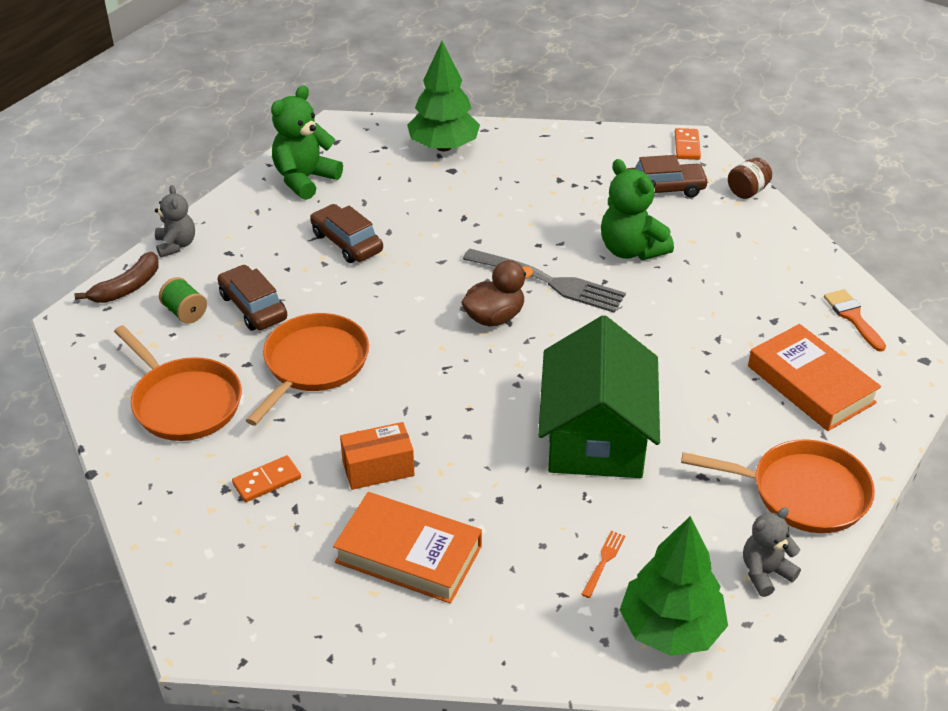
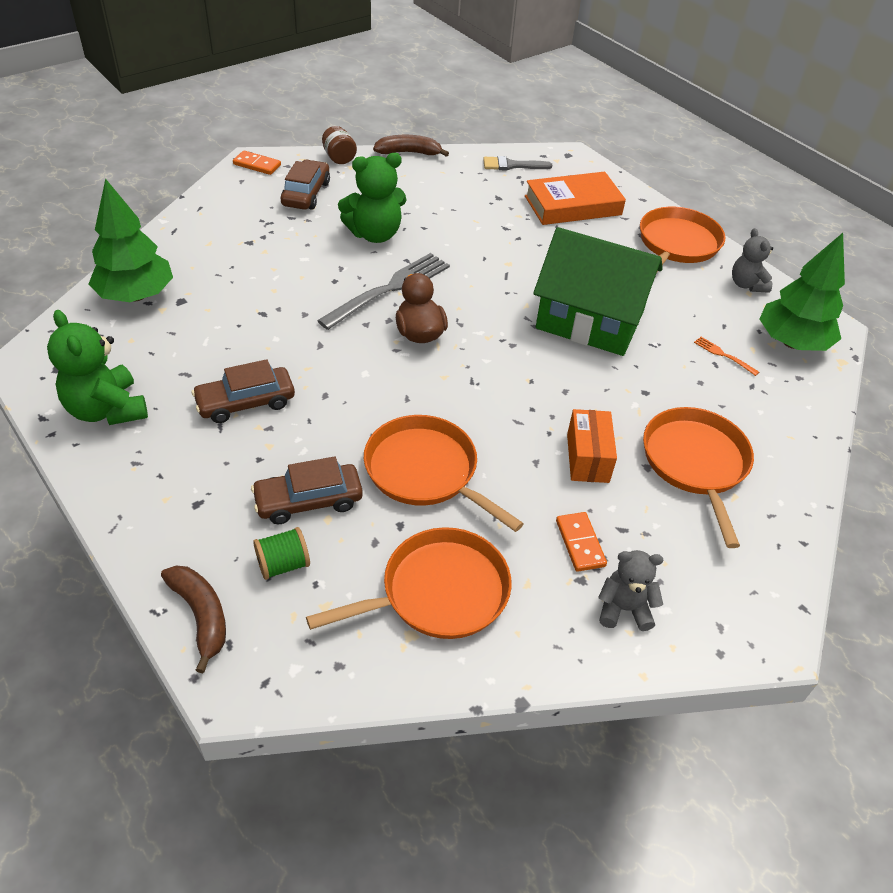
camera: 75 degrees left, 5 degrees up
grey teddy bear [155,185,195,258] -> grey teddy bear moved to [598,550,663,631]
orange book [333,492,482,604] -> orange pan [643,407,754,548]
orange brush [824,289,886,352] -> grey brush [483,156,552,171]
none -> brown banana [373,135,449,157]

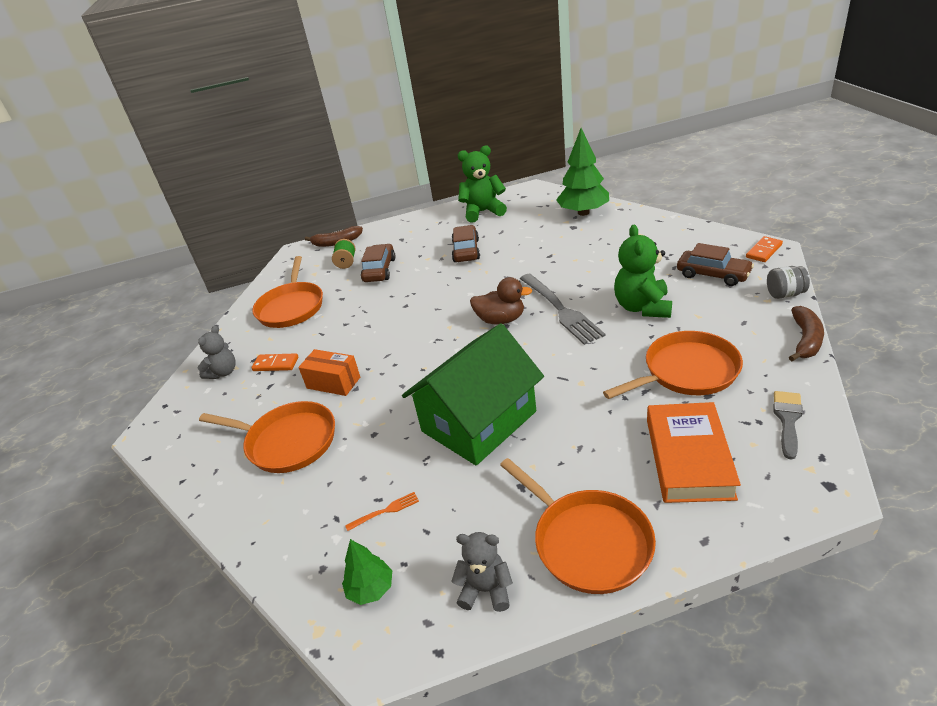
camera: 120 degrees right, 10 degrees down
brown jar [322,126,357,164] -> grey jar [767,266,810,299]
orange pan [364,415,524,532] -> orange pan moved to [603,331,743,399]
green tree [759,233,845,351] -> green tree [342,539,392,605], size x0.52

